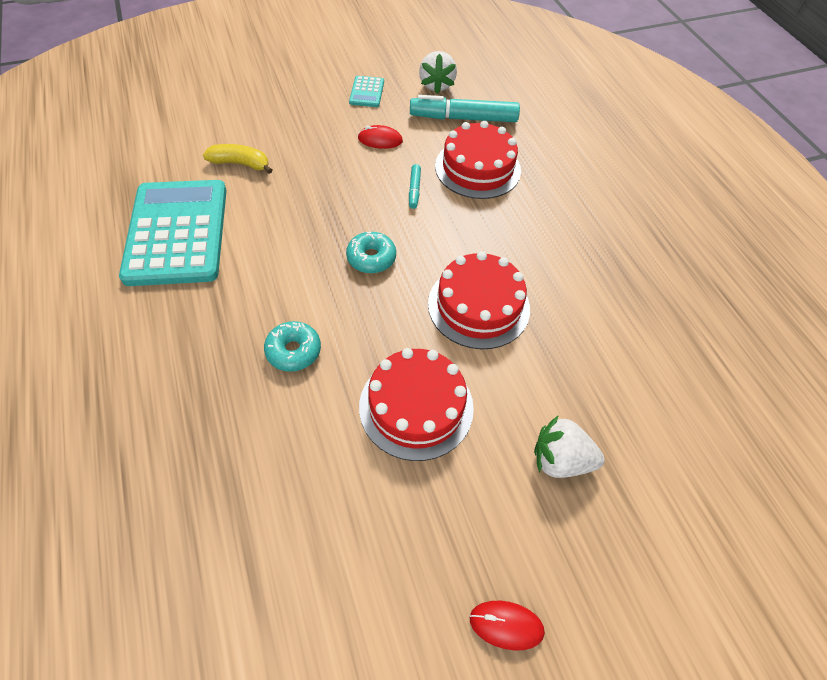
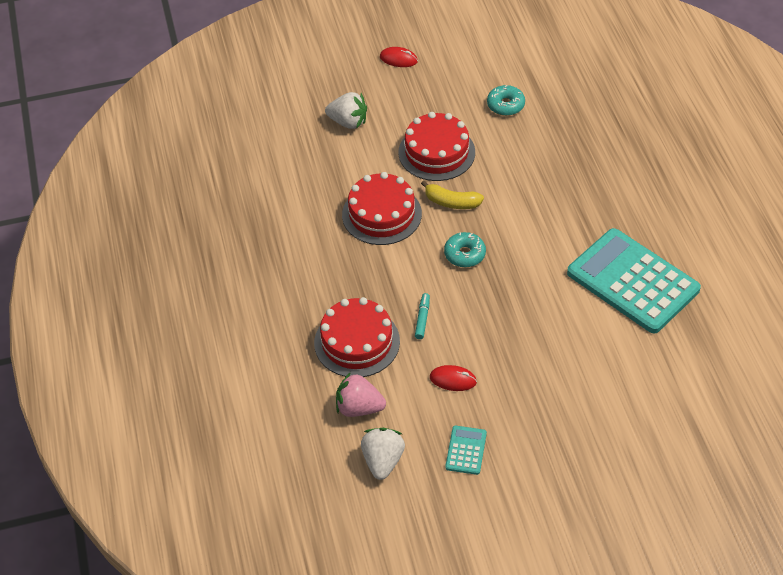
camera: 170 degrees left, 5 degrees down
turquoise calculator [119,180,226,286] -> turquoise calculator turned 135 degrees clockwise [567,228,701,333]
yellow banana [203,144,272,174] -> yellow banana moved to [421,181,484,209]
turquoise donut [264,321,321,372] -> turquoise donut moved to [487,85,525,116]
turquoise marker [410,95,520,122] -> pink strawberry [336,372,386,417]

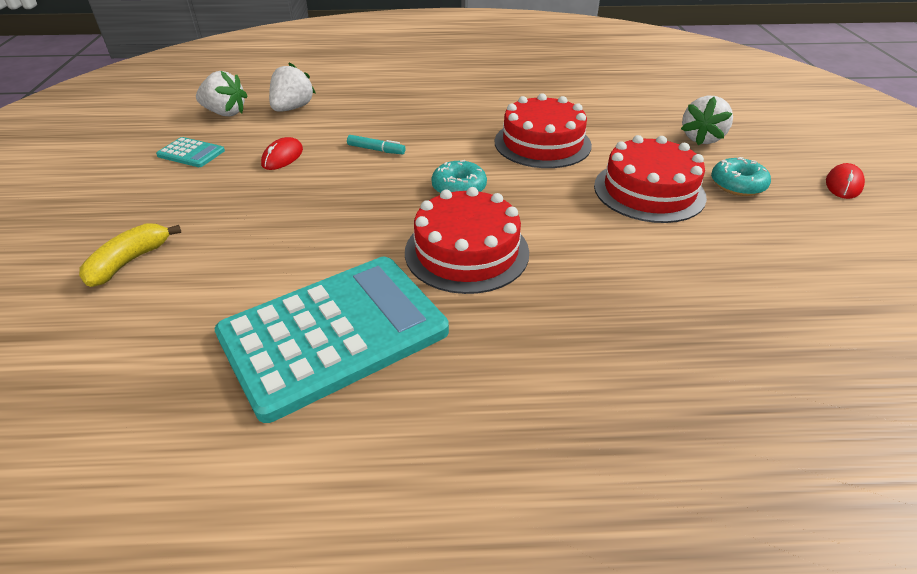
camera: 100 degrees right, 10 degrees down
red cake [314,297,400,377] -> red cake moved to [405,187,529,294]
pink strawberry [336,372,386,417] -> white strawberry [269,62,316,112]
yellow banana [421,181,484,209] -> yellow banana moved to [79,223,181,287]
turquoise donut [487,85,525,116] -> turquoise donut moved to [711,157,771,196]

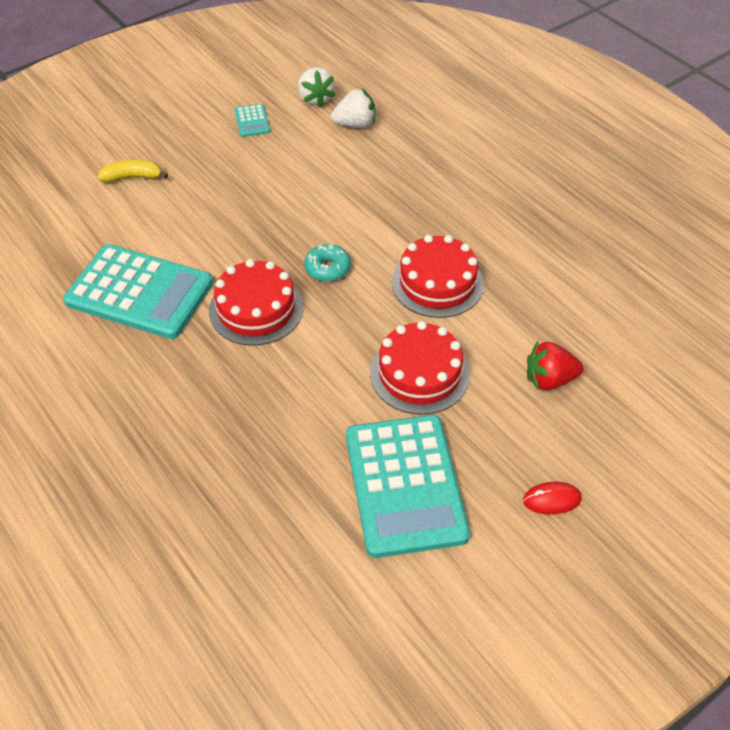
camera: 55 degrees right, 10 degrees up
red mouse [261,137,303,170] -> none
turquoise marker [347,135,405,154] -> none
white strawberry [681,95,733,145] -> red strawberry [527,341,584,390]
turquoise donut [711,157,771,196] -> none
none -> turquoise calculator [346,415,470,558]

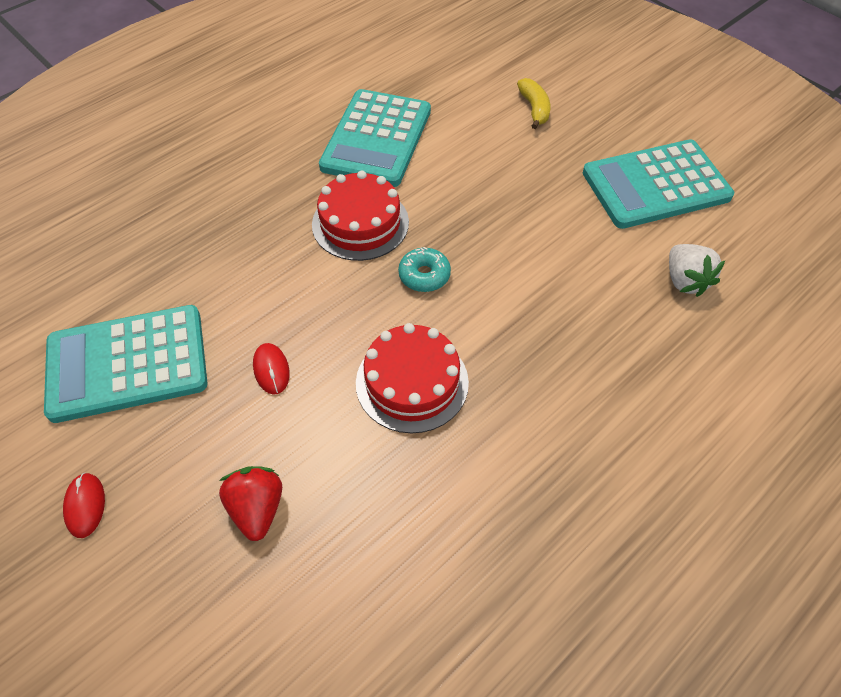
camera: 85 degrees right, 5 degrees up
turquoise calculator [235,104,270,137] -> turquoise calculator [583,139,734,229], size x2.42
white strawberry [298,67,335,107] -> none
red cake [370,321,470,415] -> red mouse [253,343,290,395]

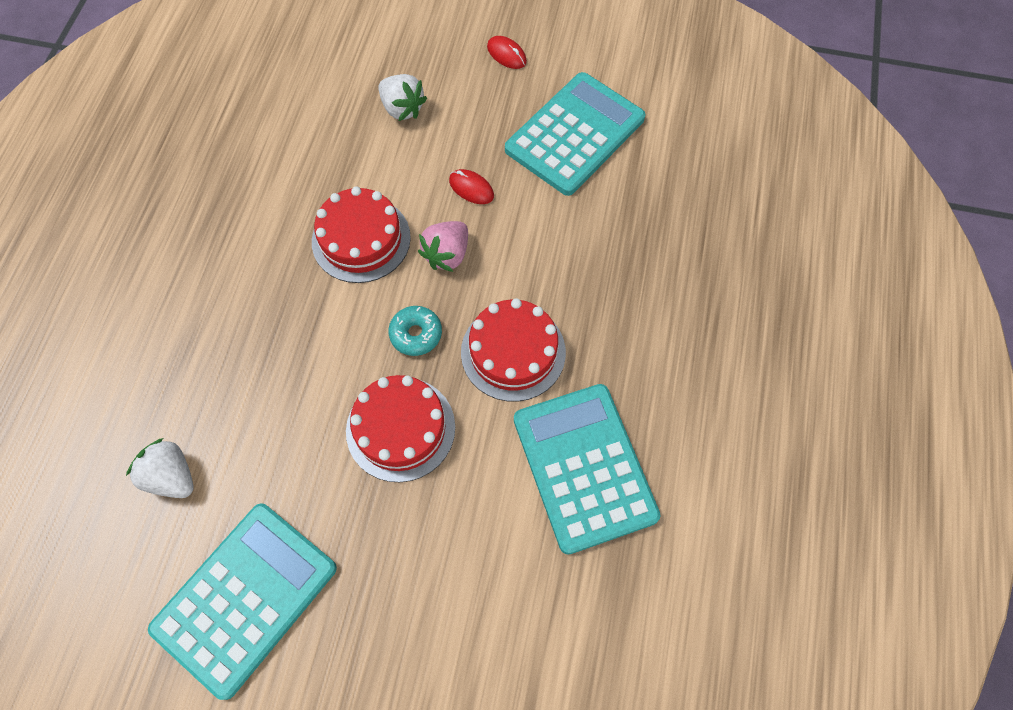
camera: 145 degrees right, 10 degrees up
red strawberry [219,466,282,541] -> white strawberry [378,74,427,121]
yellow banana [517,78,550,129] -> none
none -> red cake [346,375,455,482]
none -> pink strawberry [418,221,468,272]

